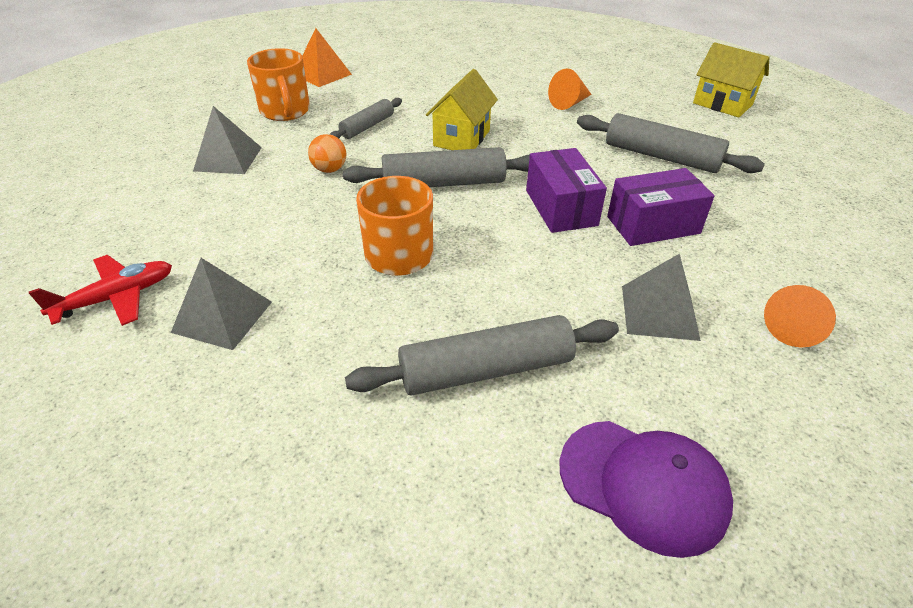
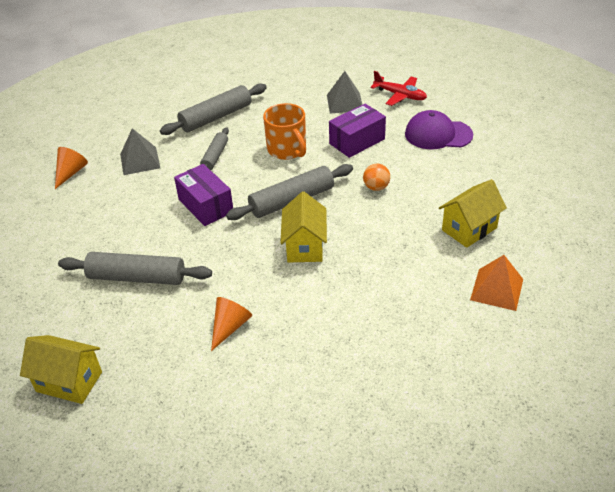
camera: 160 degrees right, 0 degrees up
red plane [29,255,172,326] -> red plane turned 90 degrees counterclockwise [370,71,427,106]
grey pyramid [193,106,262,174] -> none
orange mug [247,48,310,121] -> yellow house [439,179,507,248]
grey rolling pin [330,98,402,139] -> grey rolling pin moved to [200,127,229,170]
purple cap [560,421,733,558] -> purple cap moved to [405,110,473,149]
purple box [607,168,715,246] -> purple box moved to [329,104,386,158]

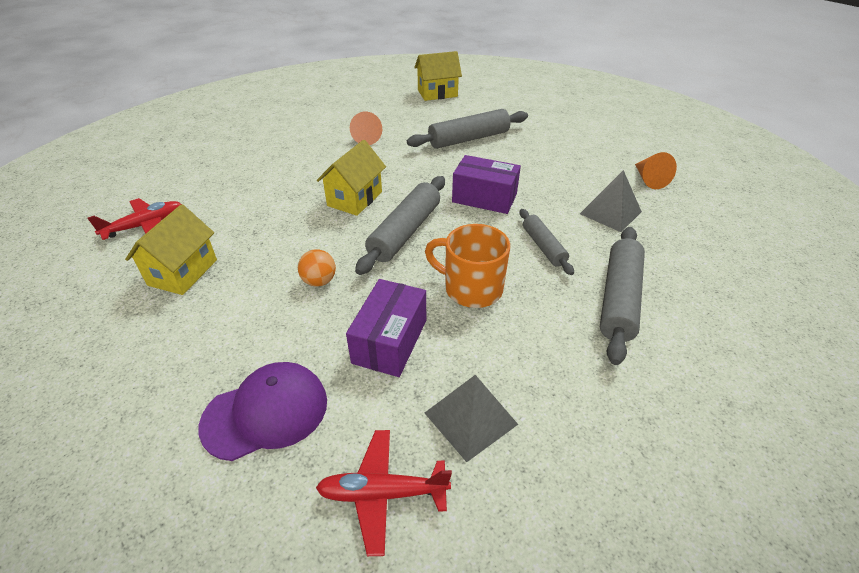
camera: 145 degrees right, 0 degrees up
yellow house [280,192,327,262] -> yellow house turned 60 degrees clockwise [317,140,386,216]
orange pyramid [470,255,523,311] -> red plane [88,198,183,240]

